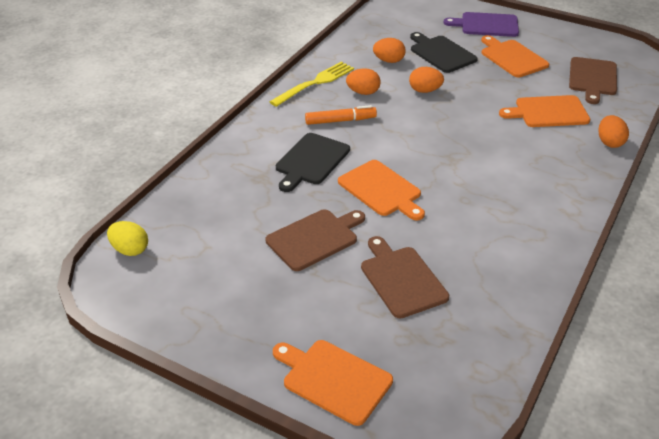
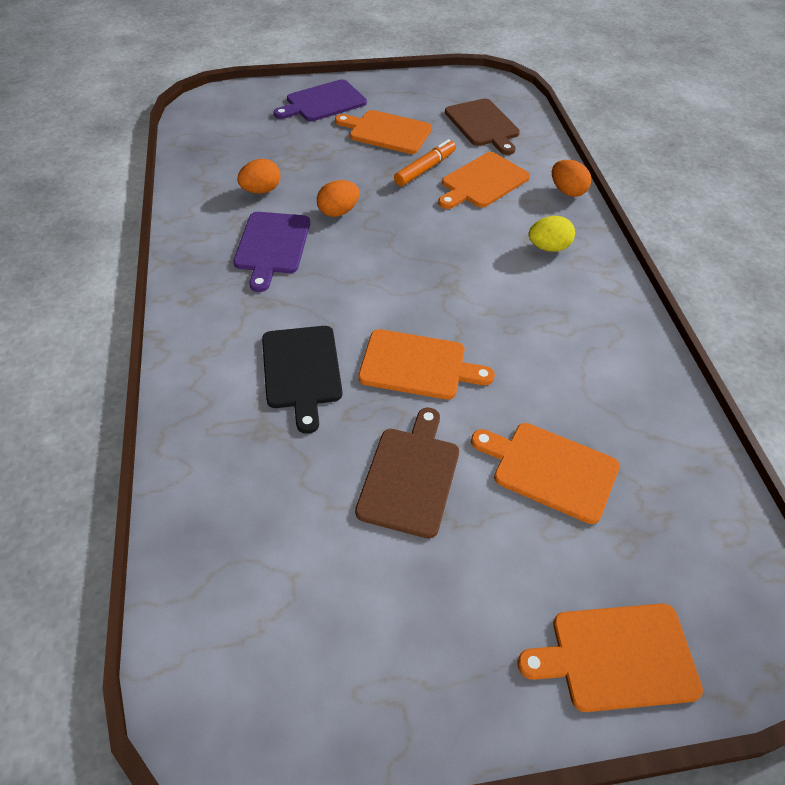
camera: 40 degrees left, 10 degrees up
yellow egg [107,221,148,256] -> yellow egg moved to [528,216,575,252]
yellow fork [270,62,354,107] -> none
orange marker [305,105,377,125] -> orange marker moved to [394,139,456,186]
orange egg [346,68,381,95] -> purple cutting board [234,212,310,292]
brown cutting board [361,236,449,319] -> orange cutting board [471,423,620,524]
black cutting board [410,32,478,73] -> none

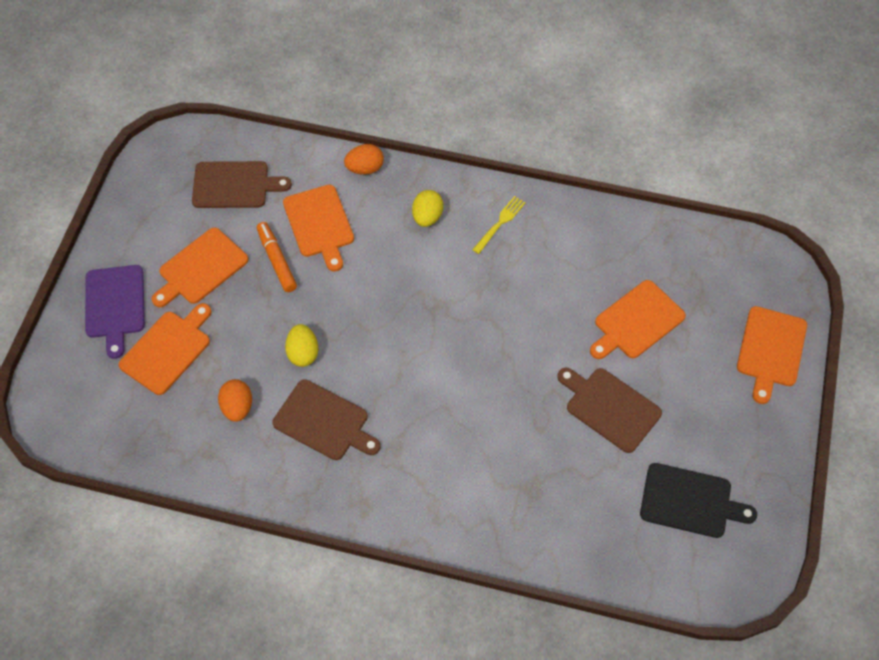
camera: 65 degrees left, 10 degrees up
purple cutting board [234,212,310,292] -> brown cutting board [272,379,381,460]
black cutting board [262,326,343,434] -> black cutting board moved to [640,463,757,538]
orange egg [317,180,360,217] -> yellow egg [285,324,319,367]
orange cutting board [358,329,495,400] -> orange cutting board moved to [119,303,212,395]
none -> yellow fork [472,196,526,254]

